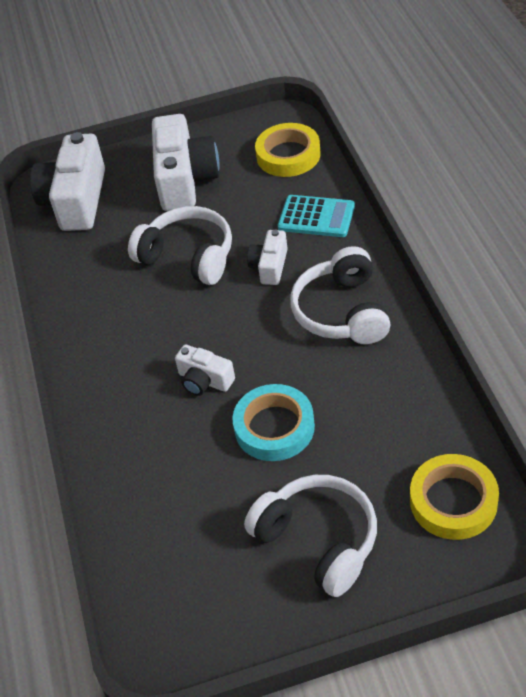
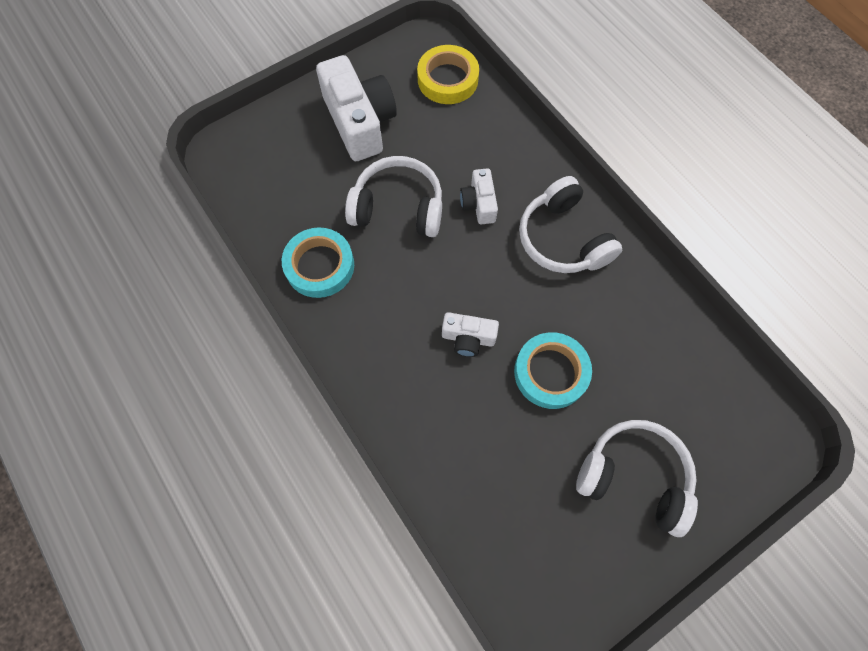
camera: 25 degrees left, 20 degrees up
white camera [30,132,105,231] -> none
turquoise calculator [278,195,355,237] -> none
yellow tape [410,454,499,540] -> none
none -> turquoise tape [282,227,354,298]

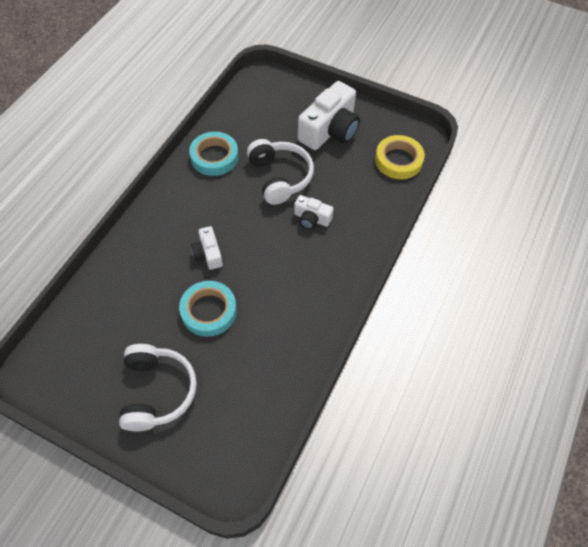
camera: 60 degrees right, 10 degrees down
white camera [460,168,498,224] -> white camera turned 120 degrees counterclockwise [294,195,334,229]
white headphones [519,176,622,273] -> none

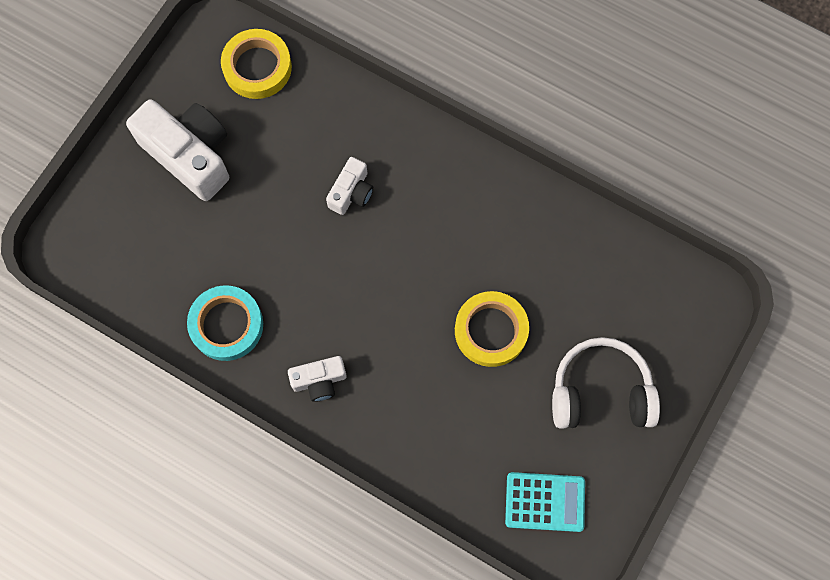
camera: 85 degrees left, 15 degrees up
turquoise tape [179,281,237,337] -> yellow tape [455,291,529,367]
white camera [191,226,223,270] -> white camera moved to [288,356,347,402]
white headphones [247,139,314,205] -> none
none -> turquoise calculator [505,472,585,532]

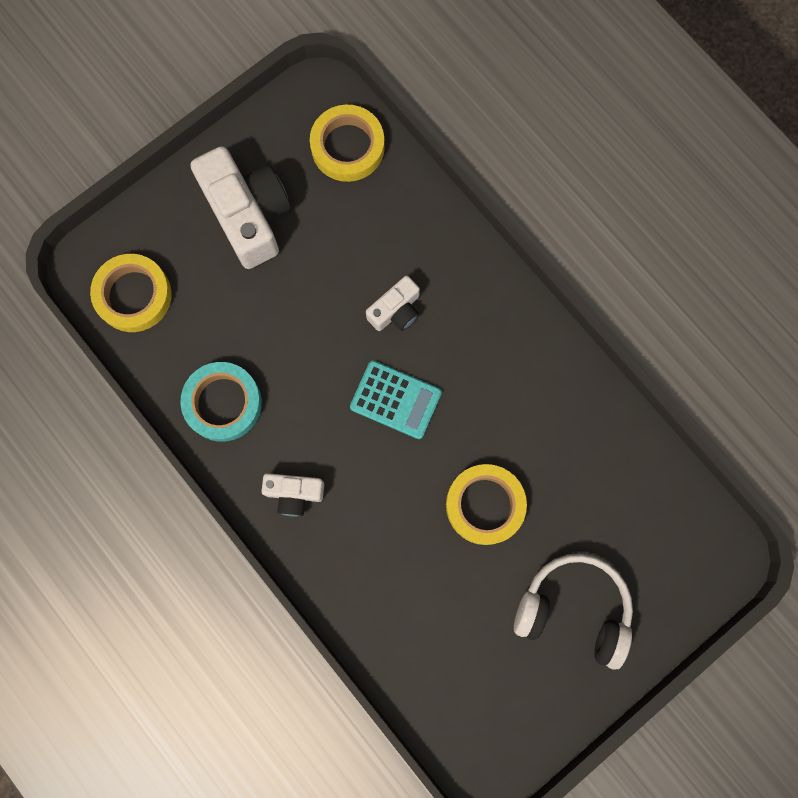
camera: 20 degrees right, 5 degrees up
turquoise calculator [505,472,585,532] -> turquoise calculator moved to [350,361,442,439]
none -> yellow tape [90,254,172,332]

